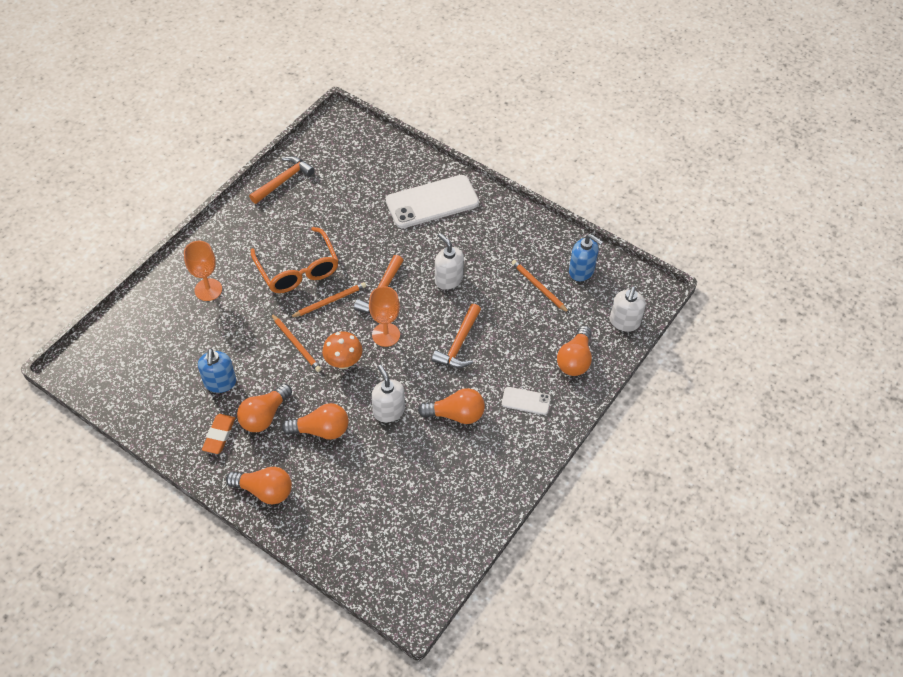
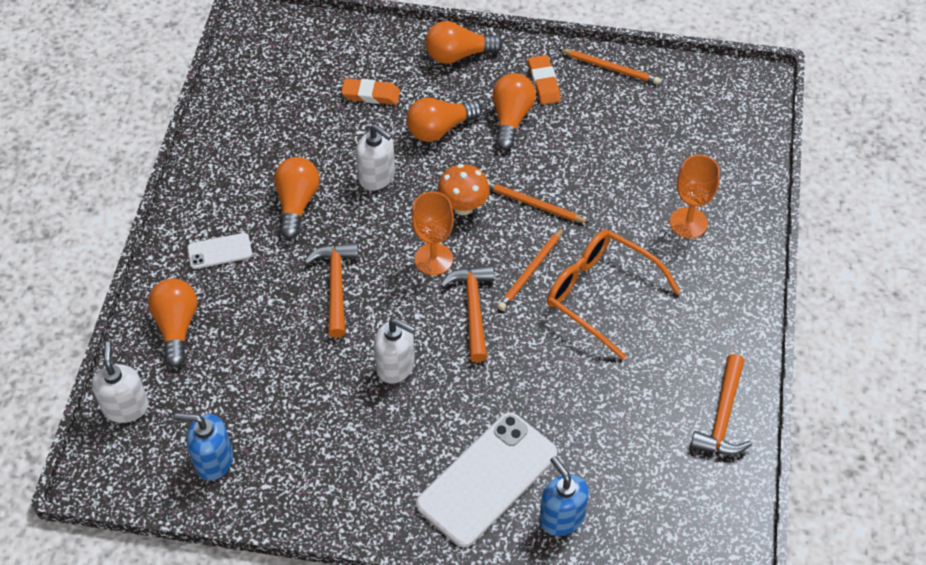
camera: 155 degrees right, 0 degrees up
blue soap dispenser [198,348,236,393] -> blue soap dispenser moved to [539,456,589,536]
orange light bulb [418,388,485,424] -> orange light bulb turned 120 degrees clockwise [274,157,320,239]
orange pencil [511,260,569,313] -> orange pencil moved to [559,49,660,84]
none -> orange eraser [341,78,400,105]

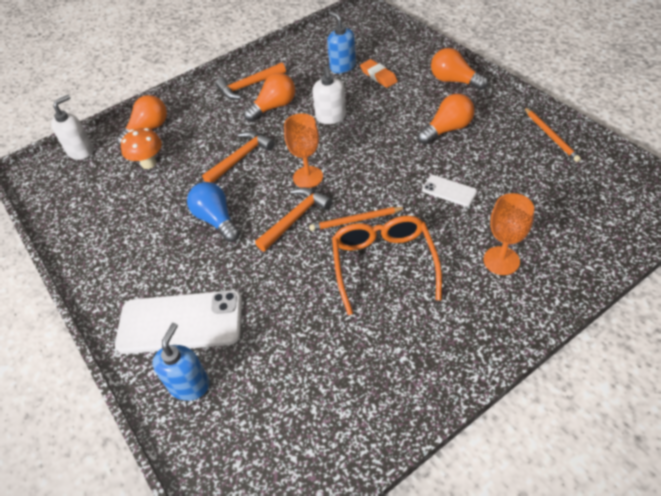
camera: 50 degrees right, 5 degrees down
blue soap dispenser [175,413,233,481] -> blue soap dispenser moved to [327,11,356,73]
white phone [187,233,252,269] -> white phone moved to [422,175,477,207]
white soap dispenser [374,318,415,384] -> blue light bulb [187,182,240,242]
orange light bulb [406,97,482,142] -> none
orange mushroom [437,164,490,215] -> orange mushroom moved to [121,128,162,169]
orange pencil [488,181,589,223] -> none
orange eraser [528,55,561,105] -> none
orange hammer [690,354,752,455] -> orange hammer moved to [215,63,286,99]

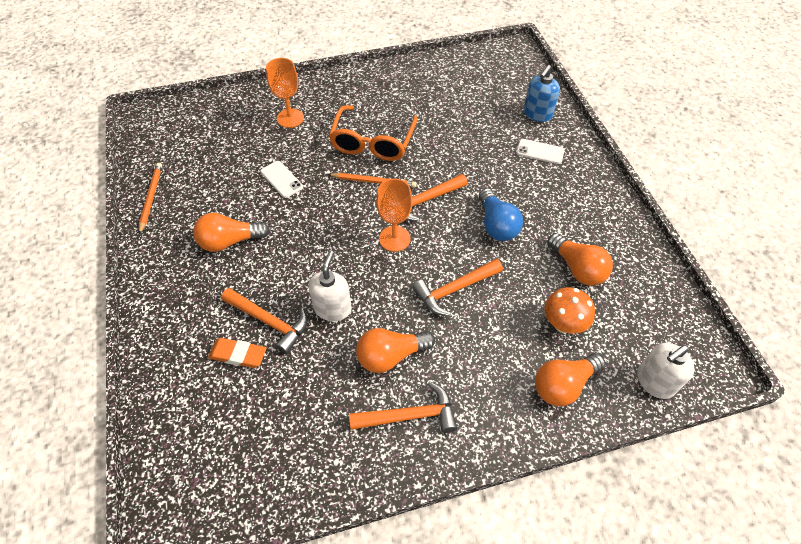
camera: 165 degrees left, 5 degrees up
white phone [115,290,242,354] -> white phone [516,139,565,164], size x0.47
blue soap dispenser [327,11,356,73] -> none
orange eraser [360,59,398,88] -> orange eraser turned 60 degrees counterclockwise [208,338,267,368]
orange light bulb [431,48,488,90] -> orange light bulb moved to [548,233,613,285]
none -> orange hammer [221,288,307,354]

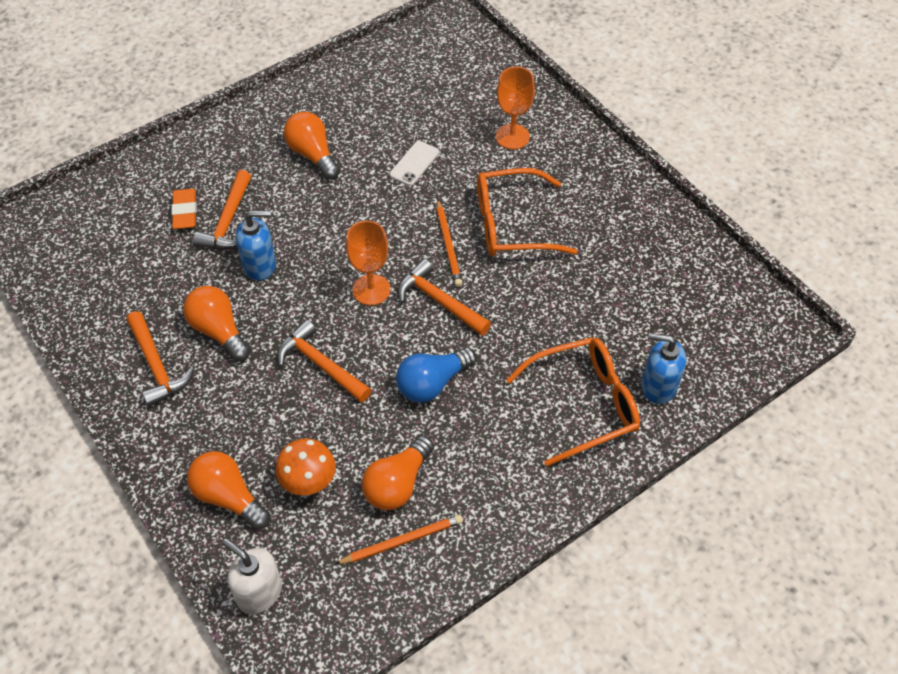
camera: 70 degrees right, 0 degrees up
orange pencil [139,163,162,235] -> orange pencil moved to [335,515,463,564]
white soap dispenser [308,251,352,321] -> blue soap dispenser [236,211,276,281]
white phone [516,139,565,164] -> orange glasses [506,337,640,467]

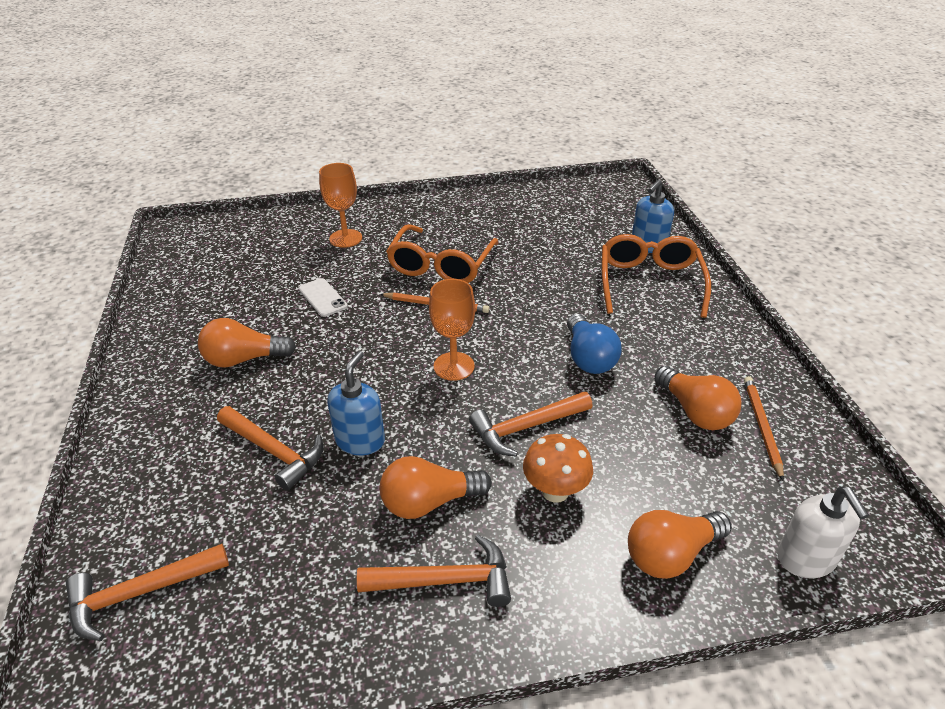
camera: 65 degrees left, 15 degrees down
orange eraser [171,189,197,229] -> none
white soap dispenser [222,538,282,614] -> white soap dispenser turned 75 degrees counterclockwise [777,486,869,578]
orange mushroom [276,438,336,495] -> orange mushroom moved to [523,434,593,503]
orange hammer [398,259,491,336] -> orange hammer moved to [66,544,229,641]

